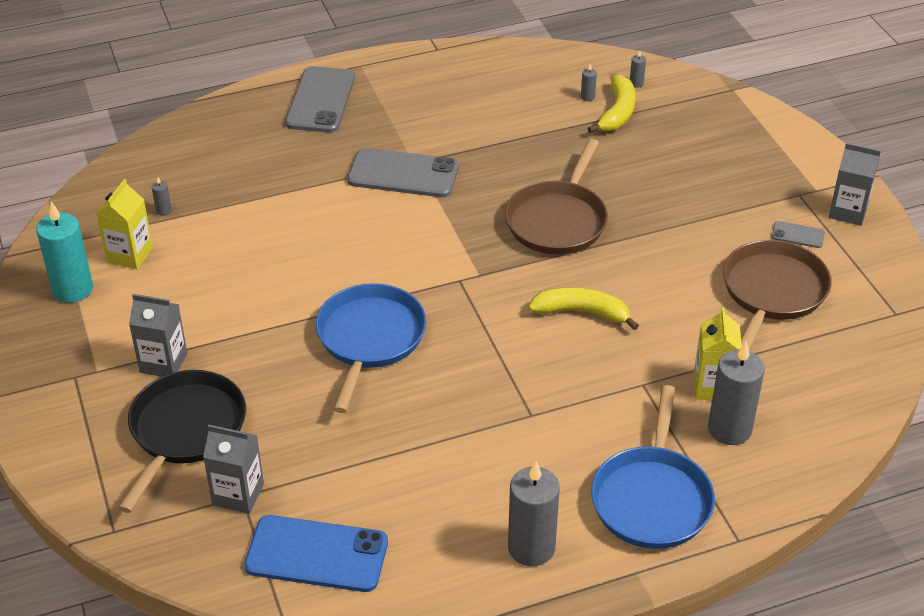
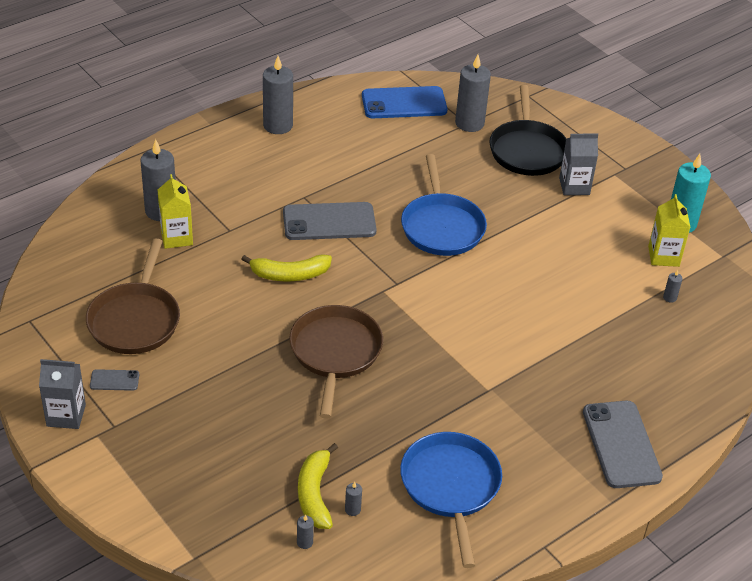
camera: 160 degrees right, 0 degrees up
grey carton [203,425,264,514] -> grey candle [455,55,491,132]
grey phone [347,148,459,197] -> grey phone moved to [283,202,377,240]
blue pan [591,385,715,549] -> blue pan moved to [400,432,502,568]

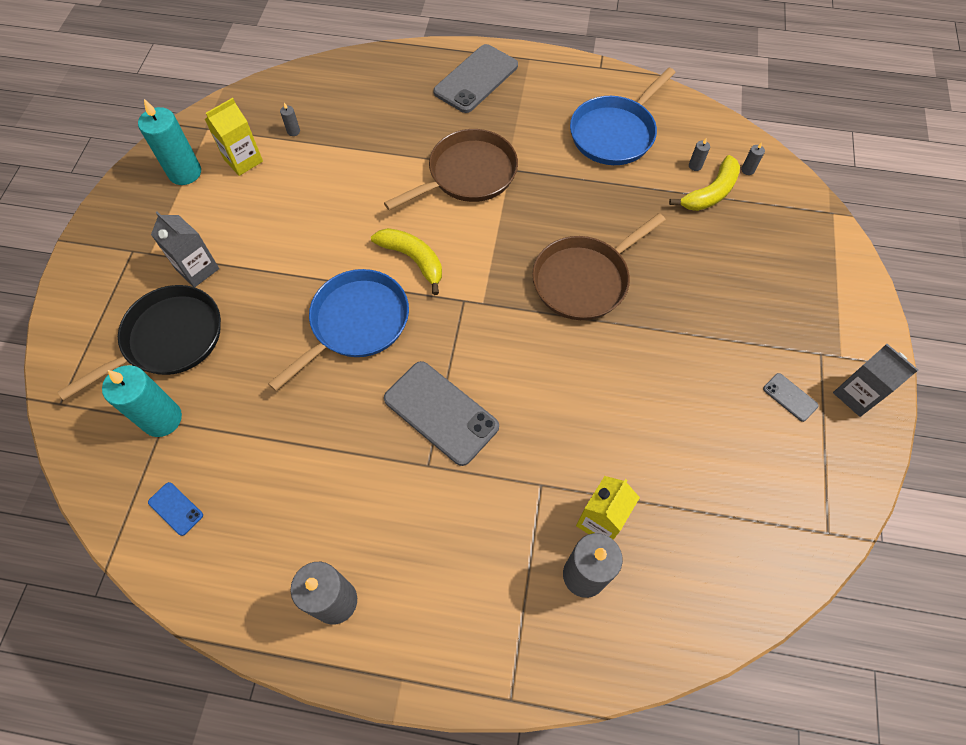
camera: 130 degrees left, 20 degrees up
brown pan [86,239,180,354] -> brown pan moved to [384,129,518,210]
yellow banana [241,254,332,281] -> yellow banana moved to [371,228,442,295]
blue phone [362,86,447,118] -> blue phone [148,482,203,536], size x0.46
grey candle [455,55,491,132] -> turquoise candle [102,365,182,437]

